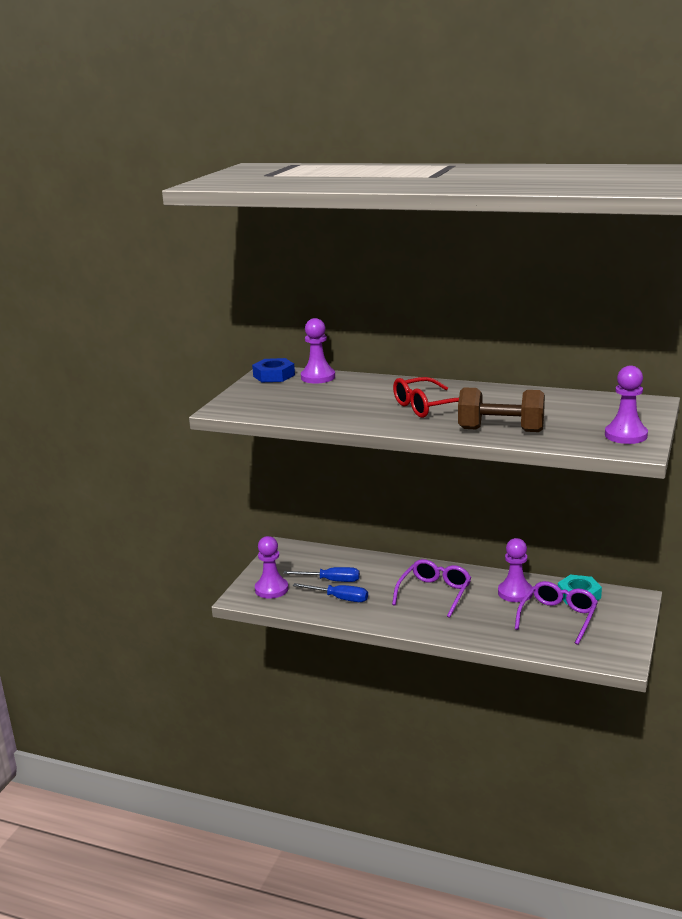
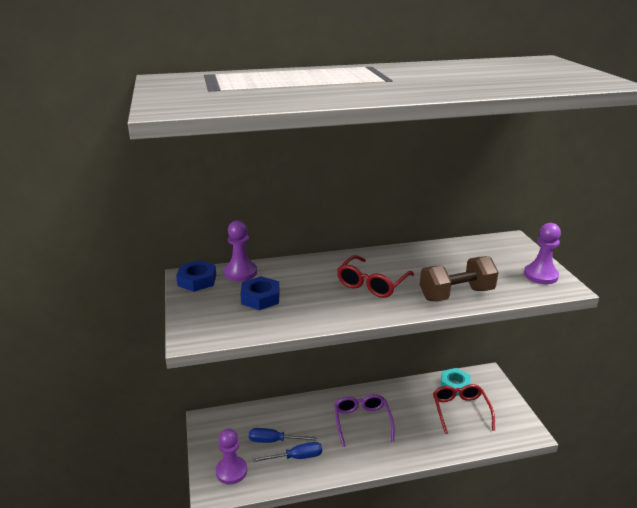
camera: 35 degrees left, 5 degrees up
blue screwdriver [283,567,360,582] -> blue screwdriver turned 150 degrees counterclockwise [249,428,317,443]
purple pawn [498,538,533,602] -> none
purple glasses [515,581,598,645] -> red glasses [433,384,495,434]
none -> blue nut [240,276,280,310]

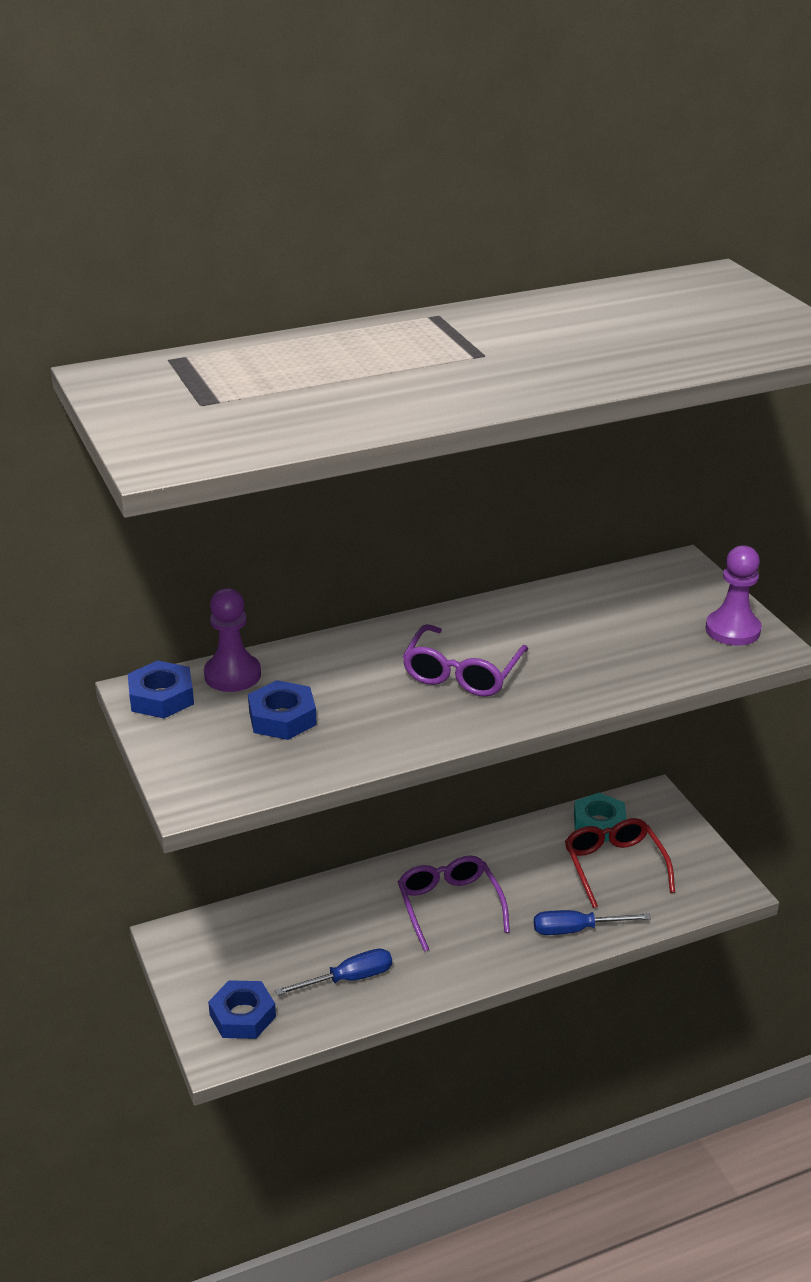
camera: 10 degrees left, 5 degrees up
purple pawn [216,429,247,484] -> blue nut [208,980,276,1039]
blue screwdriver [249,428,317,443] -> blue screwdriver moved to [534,910,651,935]
red glasses [337,255,414,298] -> purple glasses [403,624,528,697]
brown dumbbell [420,256,499,301] -> none

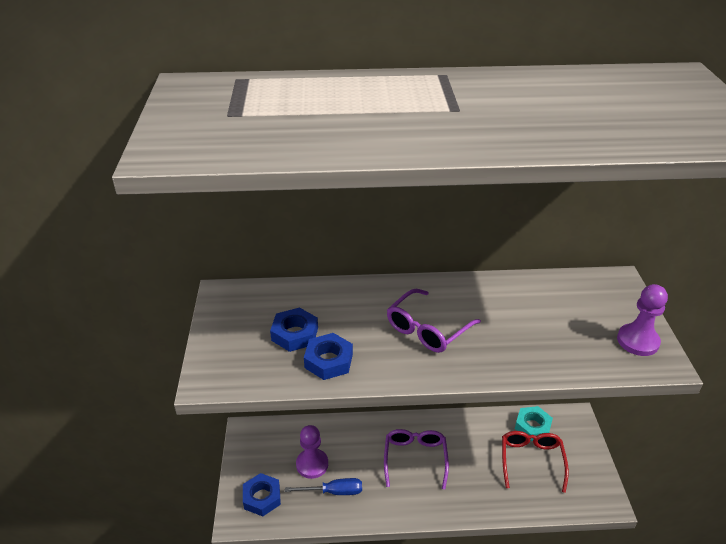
camera: 20 degrees right, 5 degrees up
blue nut [128,660,194,718] -> blue nut moved to [304,333,353,380]
purple pawn [204,588,261,692] -> purple pawn moved to [296,425,328,479]
blue screwdriver [534,910,651,935] -> none

